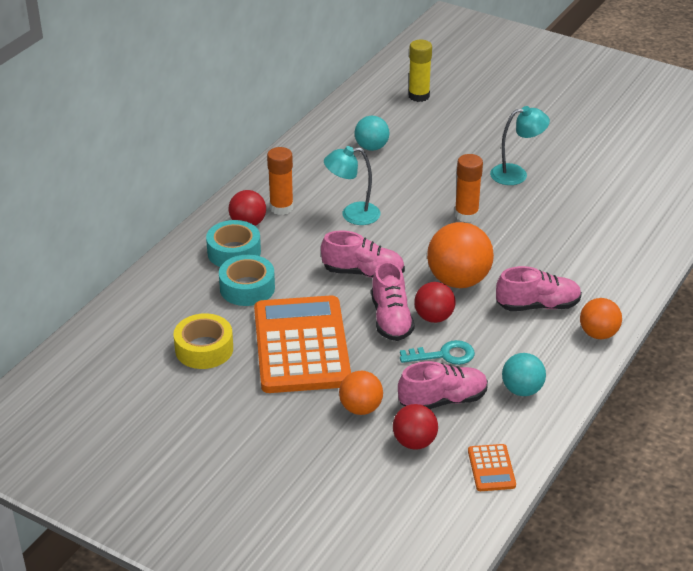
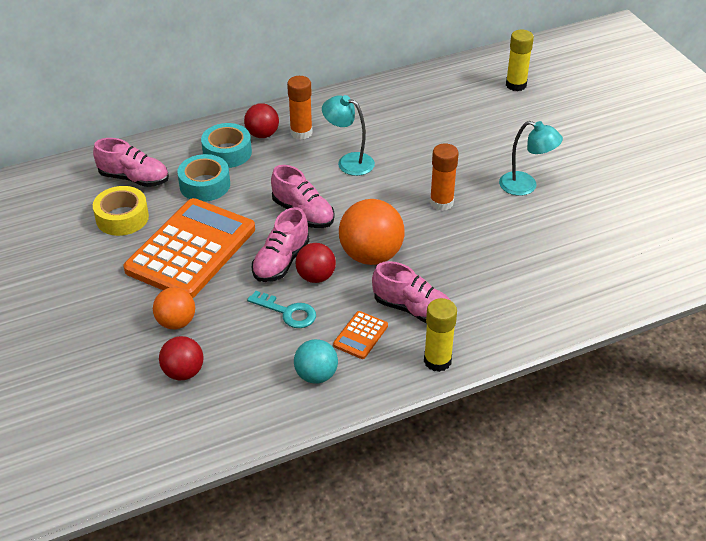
camera: 35 degrees right, 5 degrees up
turquoise ball [354,116,390,151] -> none
pink shoe [398,361,488,409] -> pink shoe moved to [93,138,169,187]
orange calculator [468,444,516,491] -> orange calculator moved to [333,311,388,359]
orange ball [580,298,622,339] -> yellow glue stick [424,298,457,372]

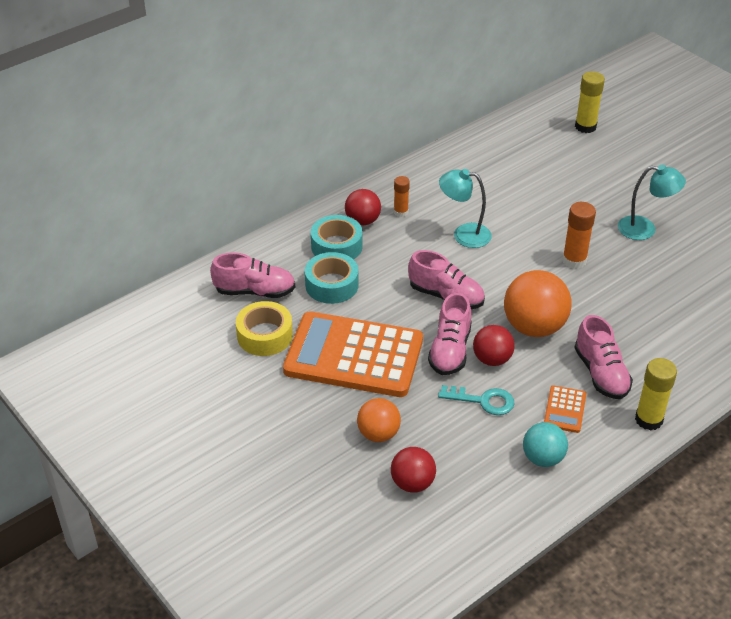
camera: 15 degrees left, 0 degrees up
orange calculator [123,198,255,298] -> orange calculator turned 90 degrees counterclockwise [283,311,423,397]
orange glue stick [287,76,313,140] -> orange glue stick [394,176,410,217], size x0.63
pink shoe [372,261,451,323] -> pink shoe turned 60 degrees clockwise [574,315,633,399]

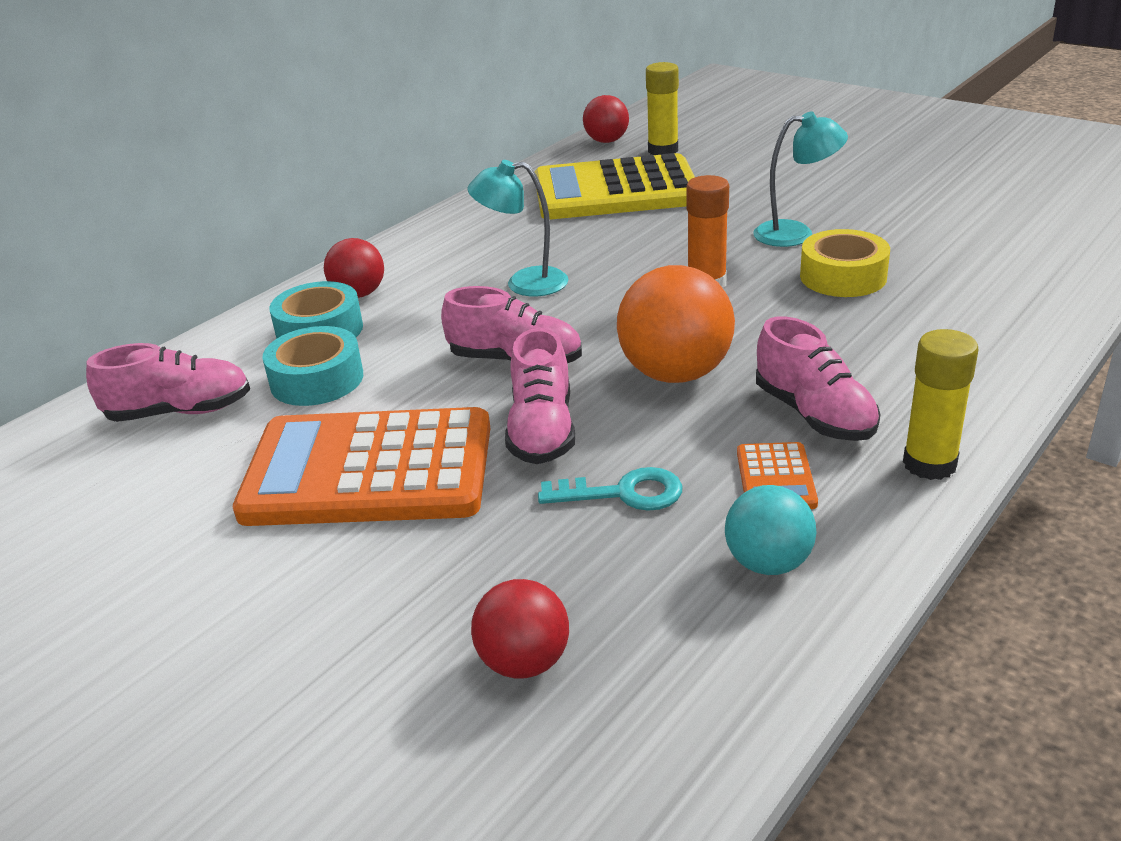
camera: 10 degrees left, 10 degrees down
yellow tape [236,301,293,356] -> yellow tape moved to [800,229,890,297]
orange ball [357,398,401,442] -> none
orange glue stick [394,176,410,217] -> none
red ball [473,325,515,366] -> red ball moved to [583,95,629,143]
none -> yellow calculator [535,153,695,219]

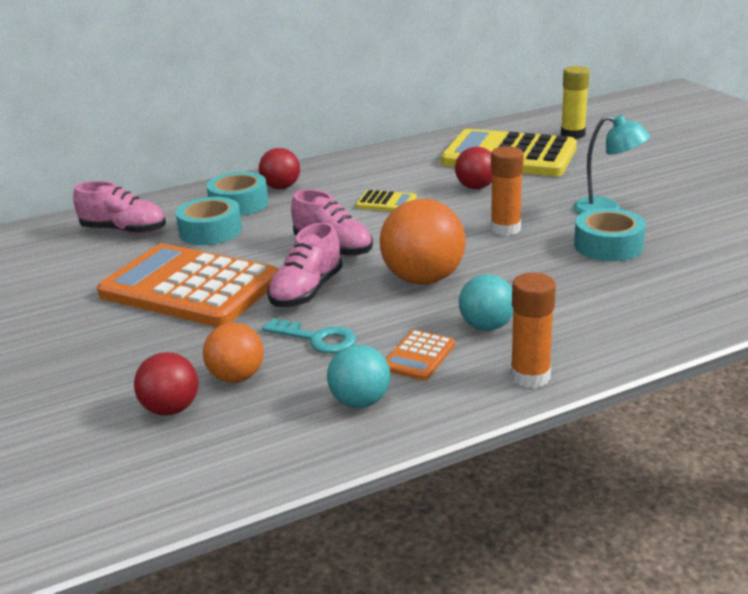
camera: 25 degrees right, 5 degrees down
turquoise lamp [467,160,568,296] -> yellow calculator [356,190,417,211]
red ball [583,95,629,143] -> red ball moved to [455,147,492,189]
pink shoe [756,316,880,441] -> turquoise ball [459,274,513,331]
yellow tape [800,229,890,297] -> turquoise tape [574,208,646,261]
yellow glue stick [903,329,978,480] -> orange glue stick [511,273,556,388]
none -> orange ball [203,323,264,383]

